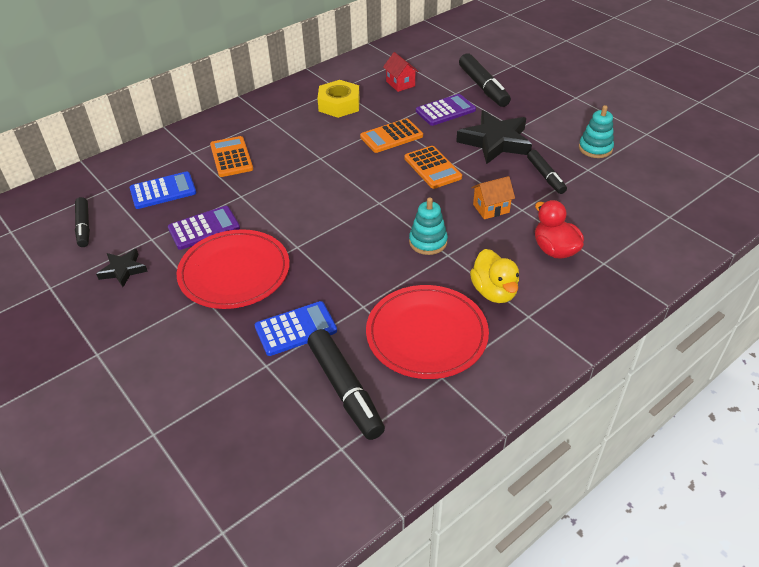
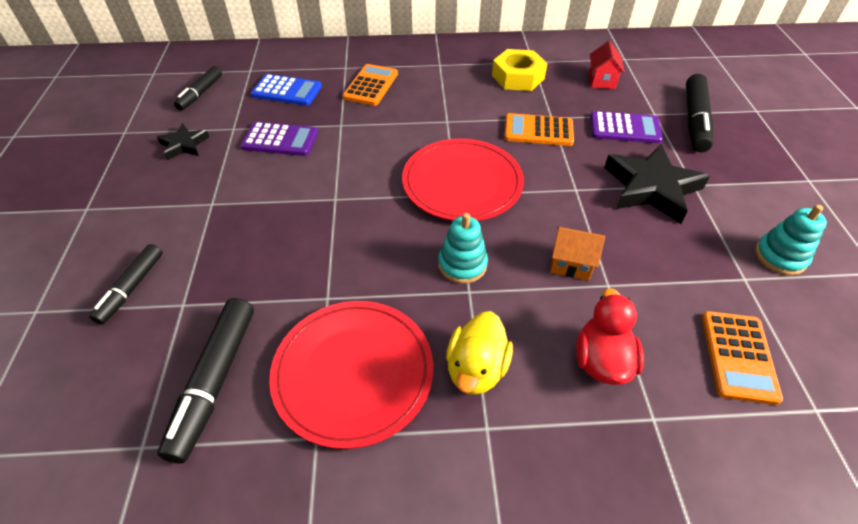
camera: 35 degrees right, 5 degrees up
red plate [177,229,290,309] -> red plate moved to [402,139,524,221]
blue calculator [255,301,337,356] -> none
orange calculator [404,146,462,189] -> orange calculator moved to [702,311,783,405]
black marker [527,150,567,194] -> black marker moved to [90,244,163,325]

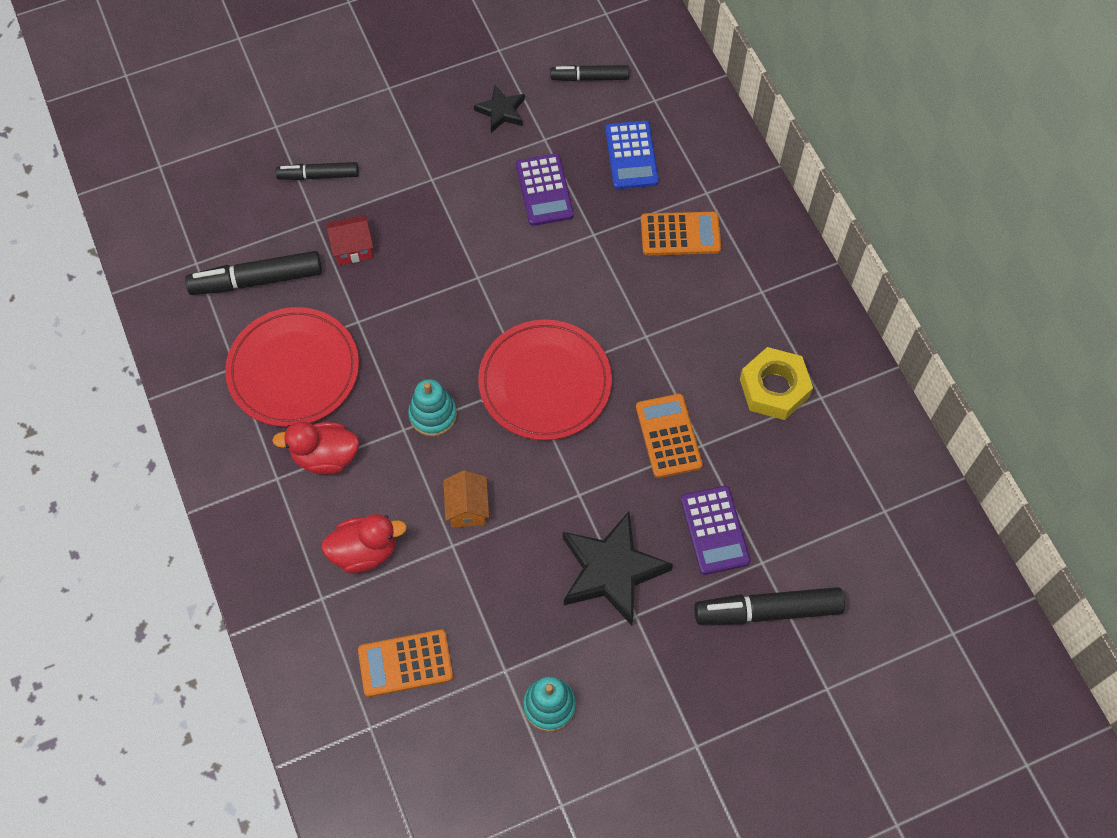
camera: 70 degrees right, 15 degrees up
yellow duck [446,311,513,395] -> red duck [272,421,359,475]
red house [589,41,625,89] -> red house moved to [327,215,373,265]

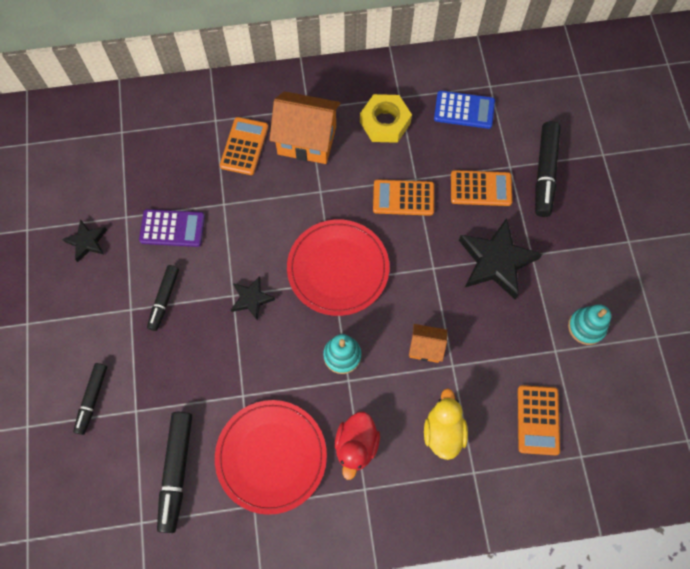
camera: 75 degrees left, 5 degrees up
red duck [321,514,407,573] -> yellow duck [424,388,468,460]
red house [327,215,373,265] -> none
black marker [550,65,629,81] -> black marker moved to [147,265,179,331]
blue calculator [605,121,659,189] -> blue calculator moved to [434,91,495,129]
purple calculator [681,486,751,575] -> orange calculator [451,170,512,206]
none -> black star [231,276,275,321]
none -> orange house [269,91,341,164]

